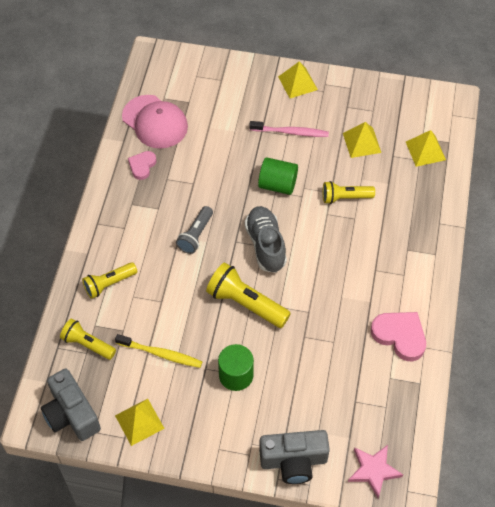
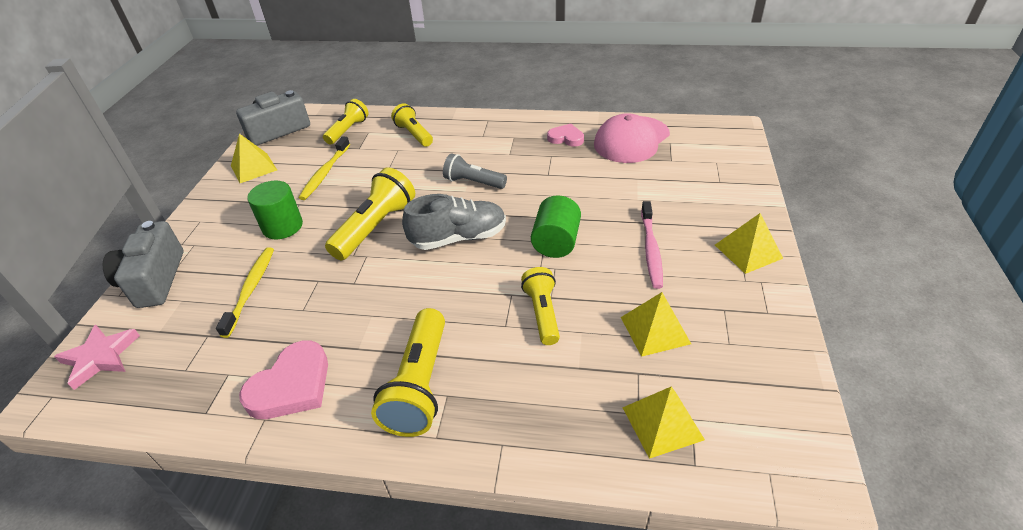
camera: 90 degrees right, 15 degrees down
none -> yellow toothbrush [216,247,274,338]
none -> yellow flashlight [371,308,445,437]

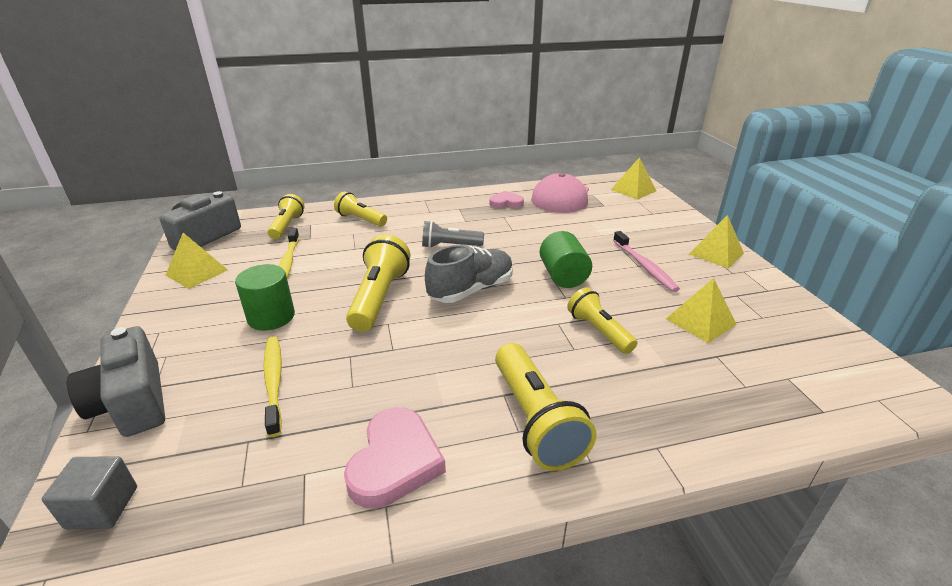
camera: 25 degrees left, 10 degrees down
pink star [54,324,140,390] -> grey cube [42,456,137,529]
yellow pyramid [622,387,705,459] -> yellow pyramid moved to [611,157,656,200]

